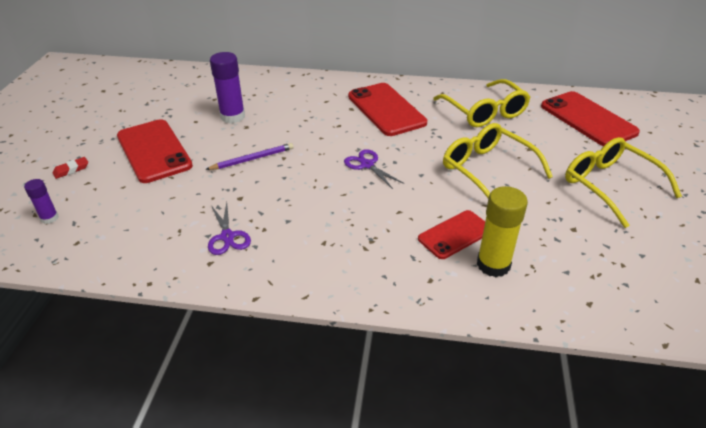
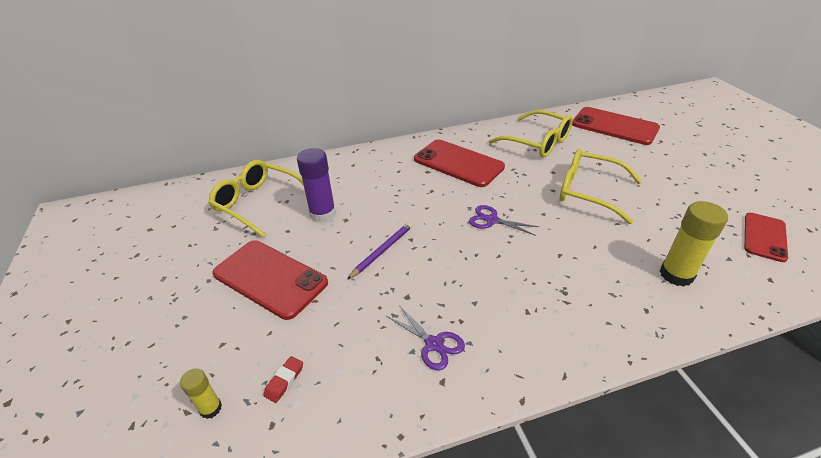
camera: 25 degrees left, 0 degrees up
purple glue stick [24,179,59,224] -> yellow glue stick [180,368,222,419]
red eraser [53,157,88,179] -> red eraser moved to [263,356,303,403]
red phone [418,210,485,259] -> red phone moved to [744,213,788,262]
yellow glasses [565,137,682,228] -> yellow glasses moved to [208,160,304,238]

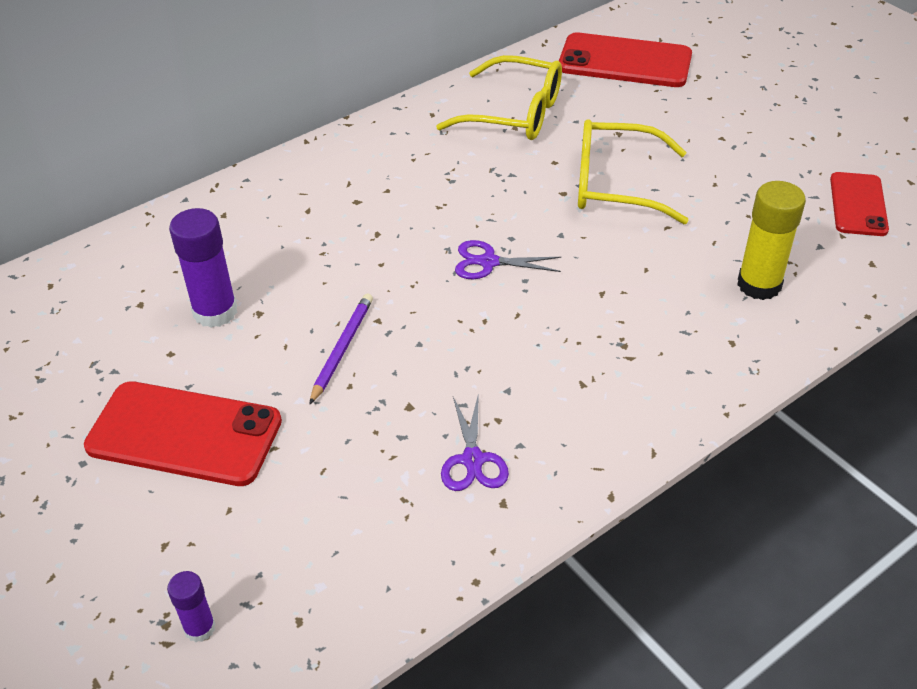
camera: 20 degrees left, 5 degrees up
yellow glue stick [180,368,222,419] -> purple glue stick [167,571,215,642]
yellow glasses [208,160,304,238] -> none
red eraser [263,356,303,403] -> none
purple scissors [386,305,465,371] -> purple scissors turned 60 degrees clockwise [441,393,509,491]
red phone [414,139,505,187] -> none

